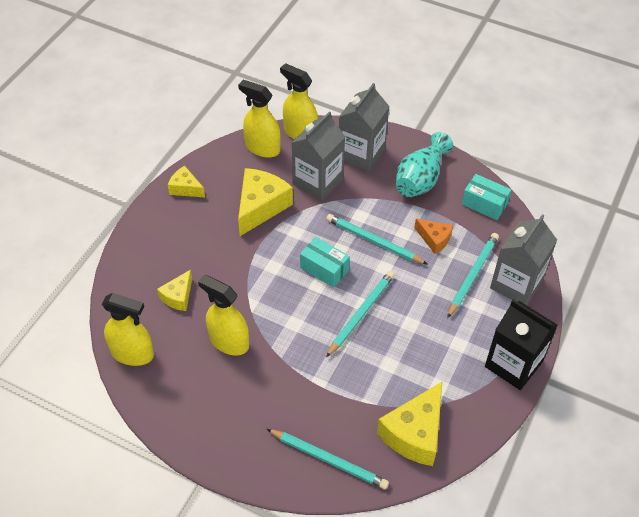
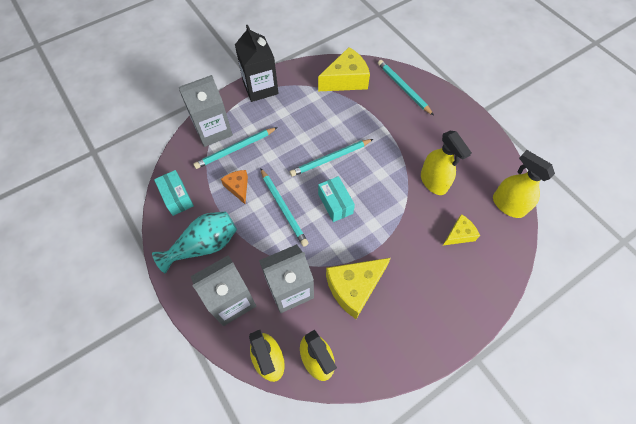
camera: 150 degrees left, 10 degrees up
yellow cheese [168,166,205,197] -> none

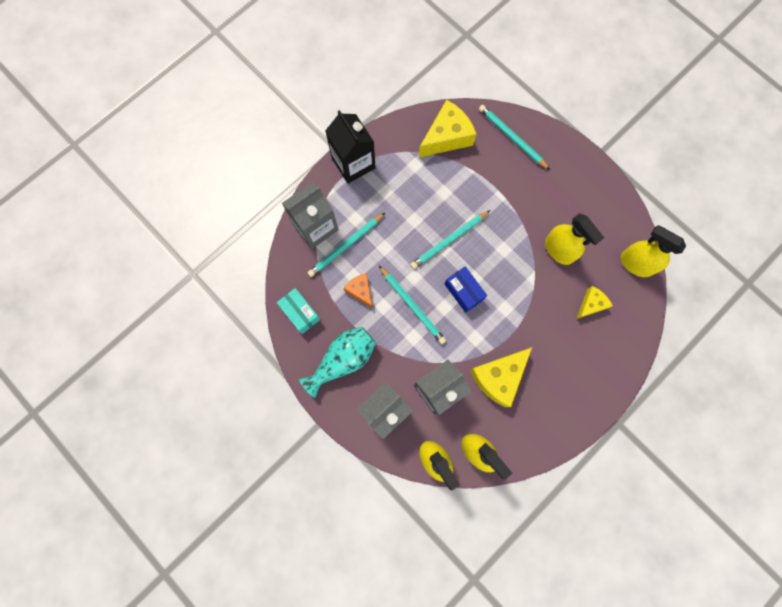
camera: 10 degrees left, 15 degrees up
turquoise box [318,176,355,222] -> blue box [444,266,487,313]

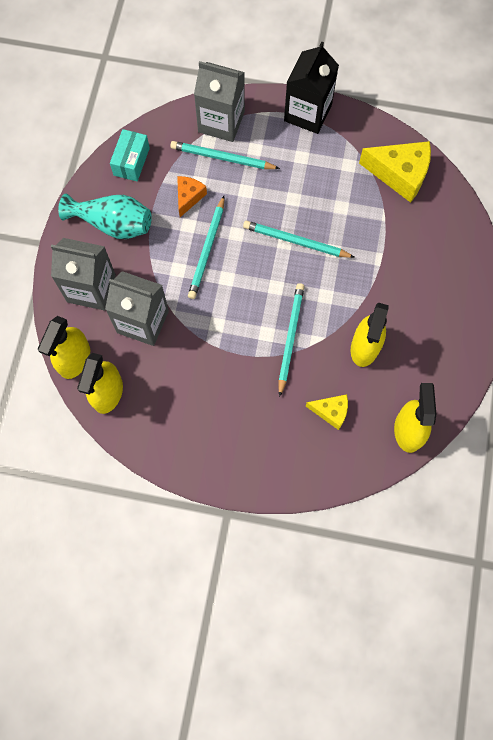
camera: 55 degrees right, 5 degrees down
blue box [444,266,487,313] -> none
yellow cheese [469,347,532,407] -> none
turquoise pencil [479,105,550,170] -> turquoise pencil moved to [278,283,304,397]

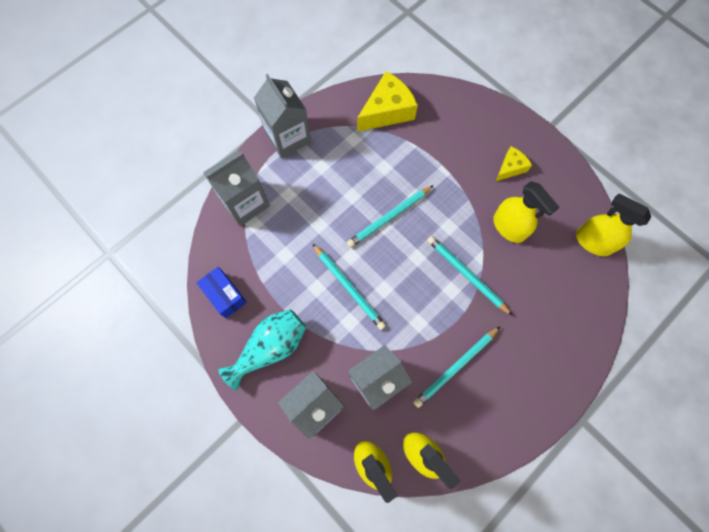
camera: 55 degrees left, 0 degrees up
turquoise box [110,129,150,181] -> blue box [197,267,247,318]
turquoise pencil [170,141,280,169] -> turquoise pencil moved to [413,327,500,408]
orange cheese [177,176,207,217] -> none
black carton [284,42,339,134] -> grey carton [254,74,311,158]
yellow cheese [306,394,348,430] -> yellow cheese moved to [496,146,532,181]

